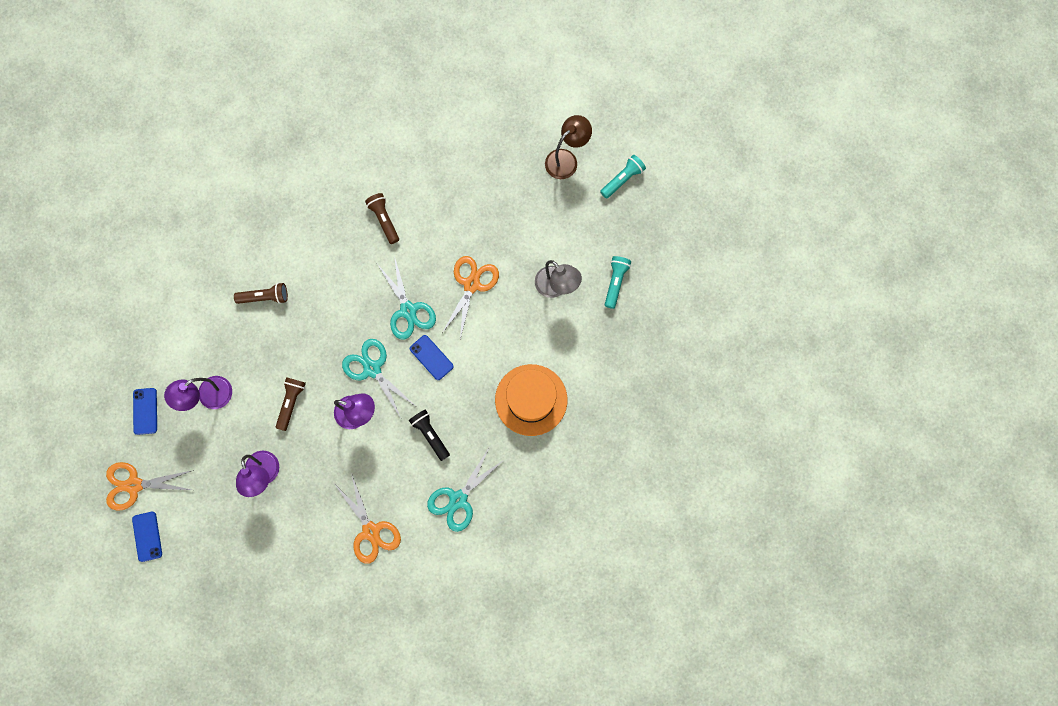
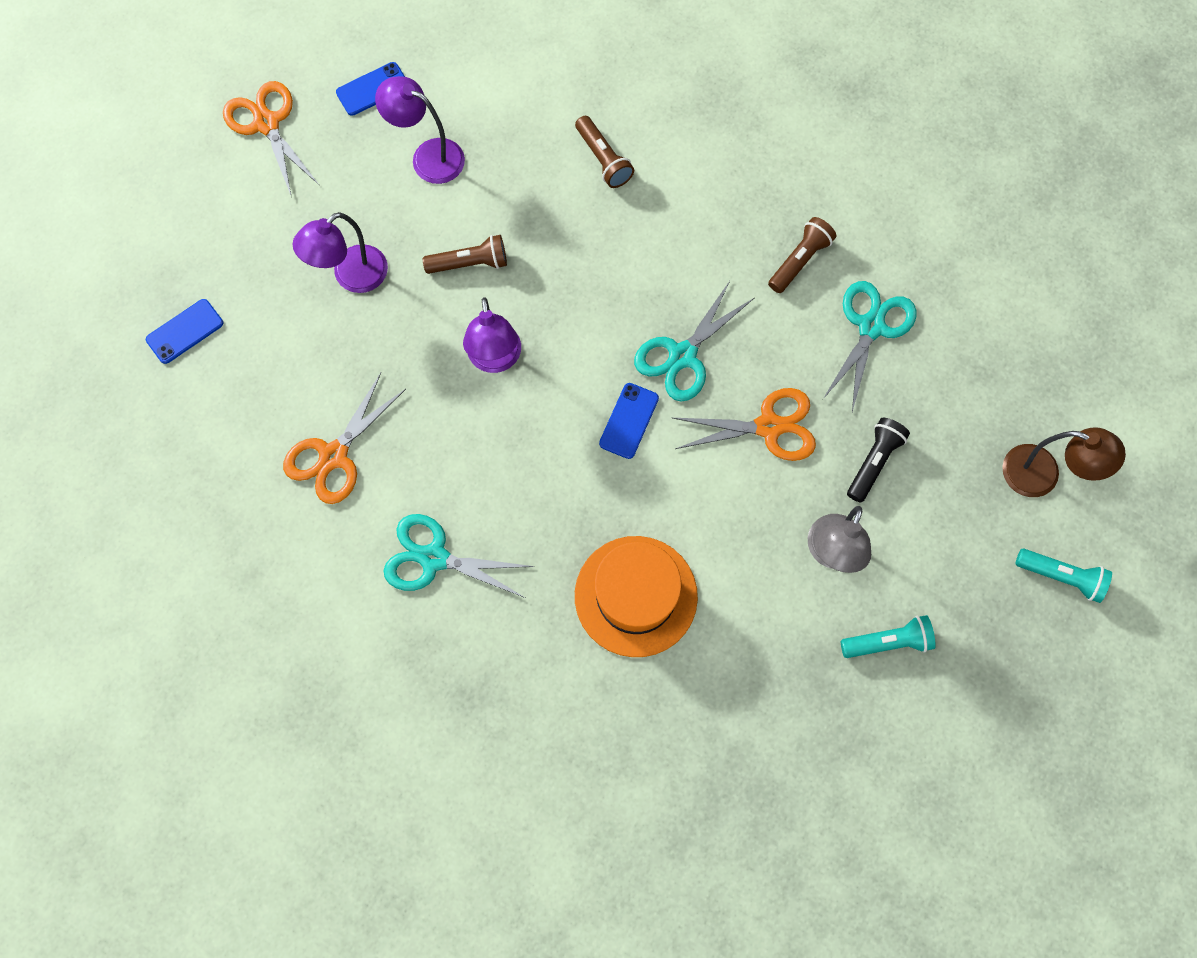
camera: 65 degrees right, 5 degrees down
blue phone [132,512,162,562] -> blue phone moved to [146,299,223,364]
turquoise scissors [342,339,415,420] -> turquoise scissors moved to [823,281,917,412]
black flashlight [409,409,450,461] -> black flashlight moved to [847,418,910,503]

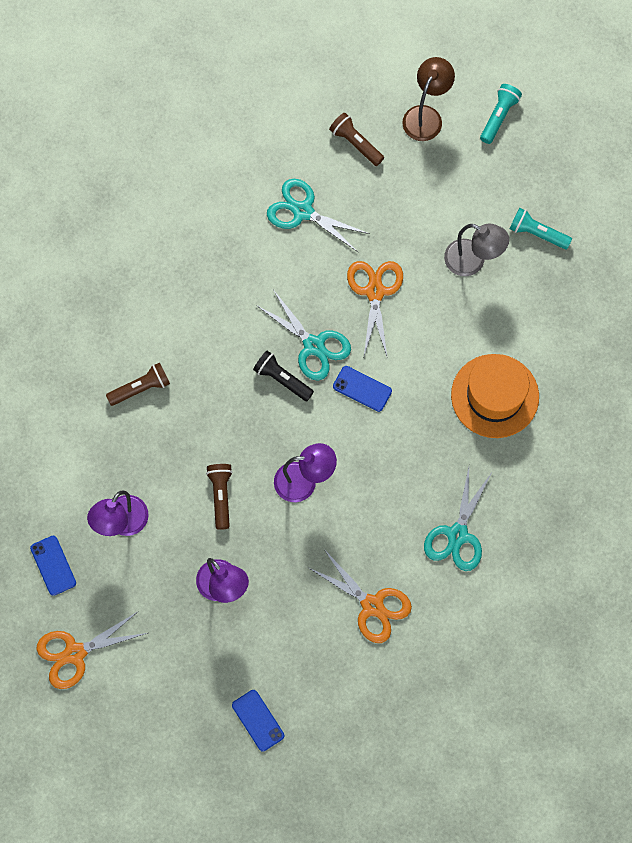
camera: 85 degrees left, 0 degrees up
brown flashlight [768,217,836,293] -> brown flashlight moved to [329,113,384,166]
turquoise flashlight [841,615,936,658] -> turquoise flashlight turned 60 degrees counterclockwise [510,208,572,249]
black flashlight [847,418,910,503] -> black flashlight moved to [253,351,314,401]

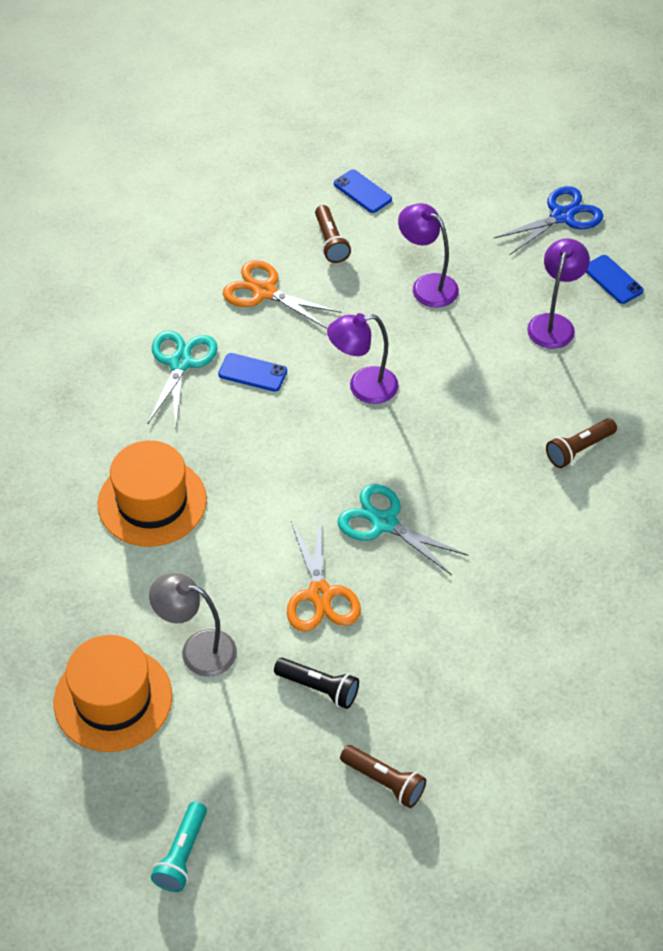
camera: 170 degrees right, 20 degrees down
orange scissors [36,611,148,689] -> blue scissors [493,186,603,255]
brown flashlight [206,464,233,530] -> brown flashlight moved to [315,205,351,263]
black flashlight [253,351,314,401] -> black flashlight moved to [274,658,359,709]
turquoise scissors [267,179,370,252] -> none
blue phone [333,366,392,412] -> blue phone moved to [218,353,287,392]
brown lamp [402,57,455,141] -> none
turquoise flashlight [510,208,572,249] -> orange hat [54,635,172,752]

